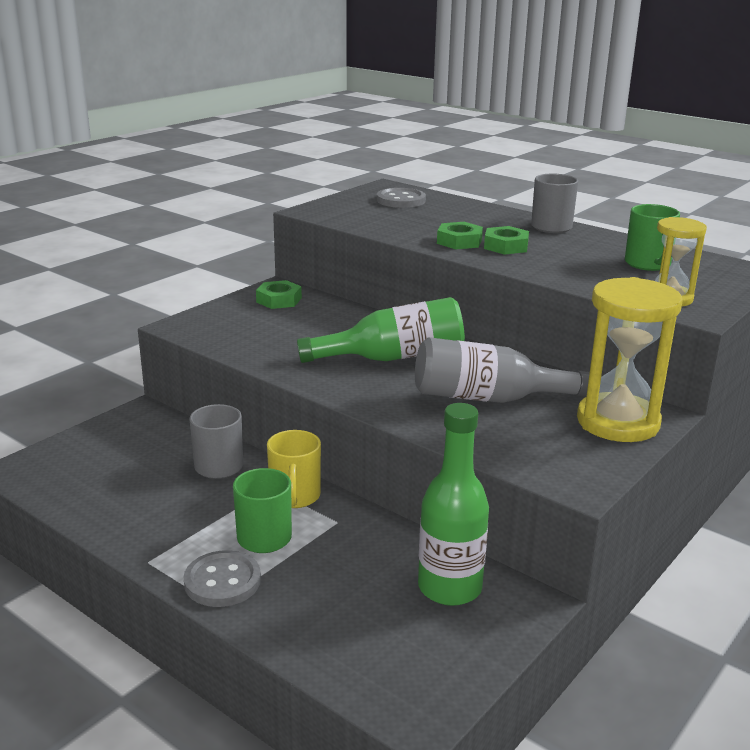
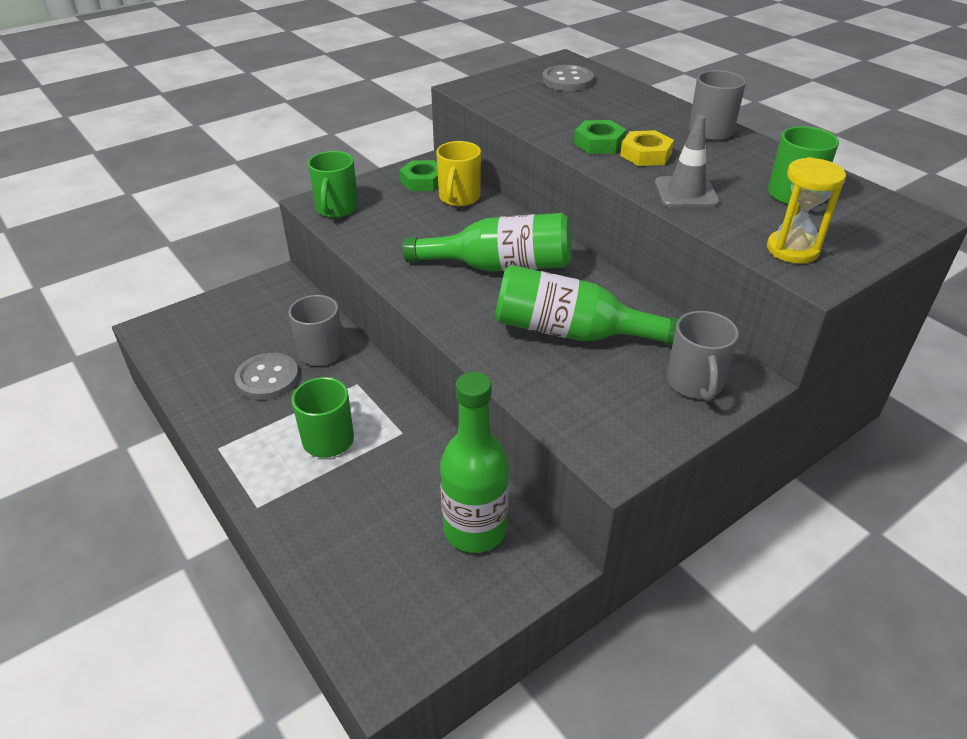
camera: 15 degrees right, 15 degrees up
grey button [183,550,261,607] -> grey button moved to [235,353,299,400]
yellow mug [267,430,321,508] -> yellow mug moved to [436,141,481,206]
grey bottle [415,337,590,403] -> green bottle [495,265,679,346]
green nut [484,226,529,255] -> yellow nut [620,130,674,166]
yellow hourglass [577,277,683,442] -> grey mug [667,311,739,401]
none -> green mug [308,151,358,218]
none -> grey traffic cone [655,115,720,207]

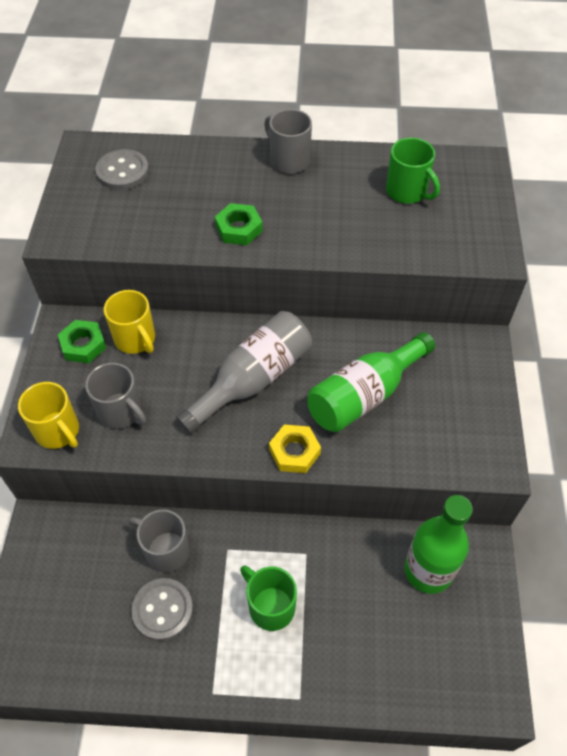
camera: 50 degrees left, 15 degrees up
green mug [308,151,358,218] -> yellow mug [18,382,79,449]
green bottle [403,213,571,272] -> grey bottle [176,311,312,434]
yellow nut [620,130,674,166] -> yellow nut moved to [269,424,321,473]
grey traffic cone [655,115,720,207] -> none
grey mug [667,311,739,401] -> grey mug moved to [85,363,146,429]
yellow hourglass [767,157,846,264] -> none

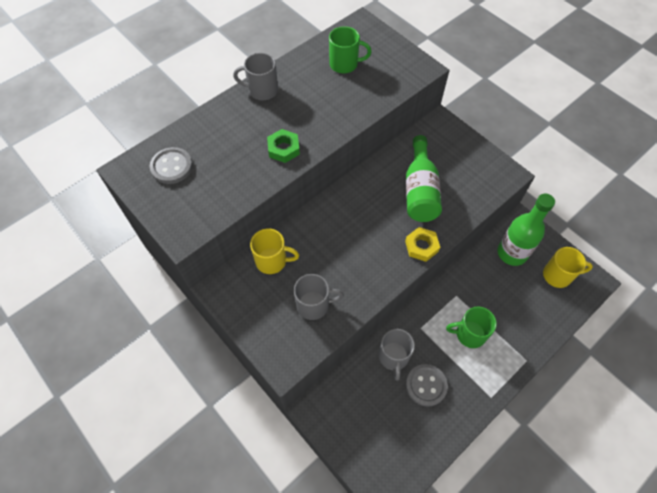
camera: 45 degrees left, 5 degrees up
yellow mug [18,382,79,449] -> yellow mug moved to [543,247,593,288]
green nut [58,320,106,363] -> none
grey mug [129,509,190,572] -> grey mug turned 75 degrees counterclockwise [379,329,415,381]
grey bottle [176,311,312,434] -> none

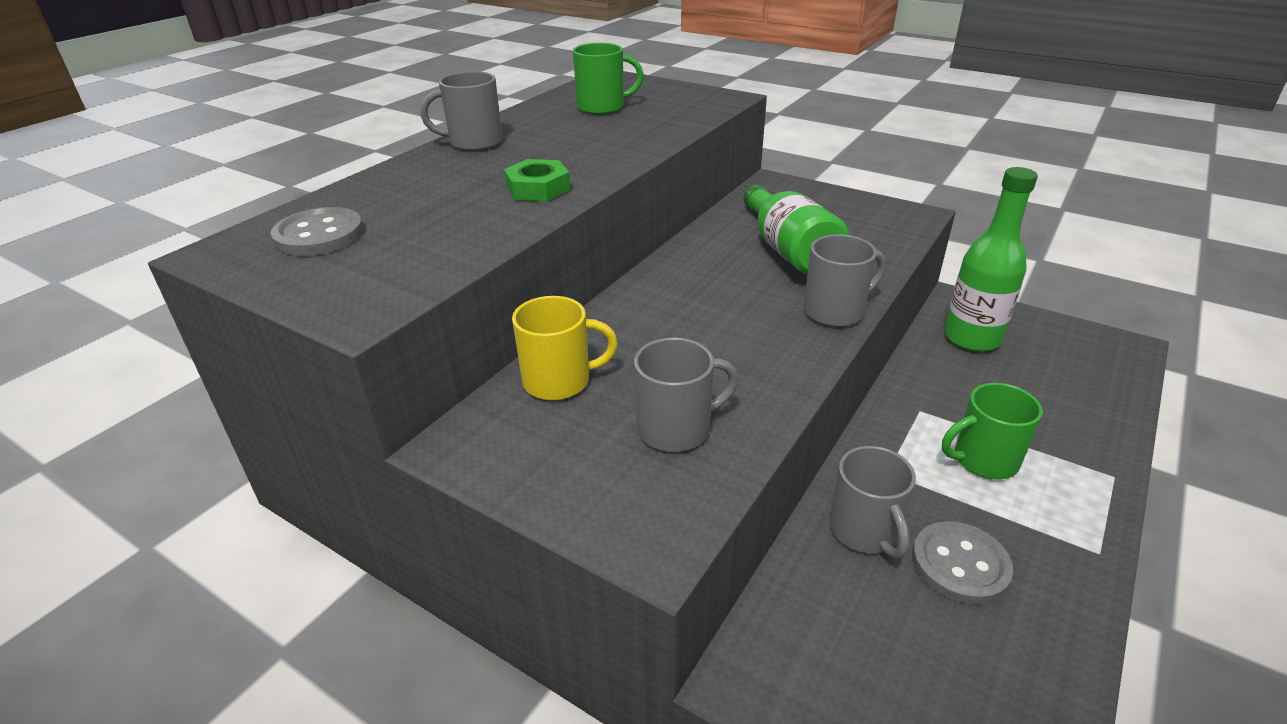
camera: 15 degrees left, 25 degrees down
yellow nut [405,227,440,262] -> grey mug [804,234,886,327]
yellow mug [543,247,593,288] -> none

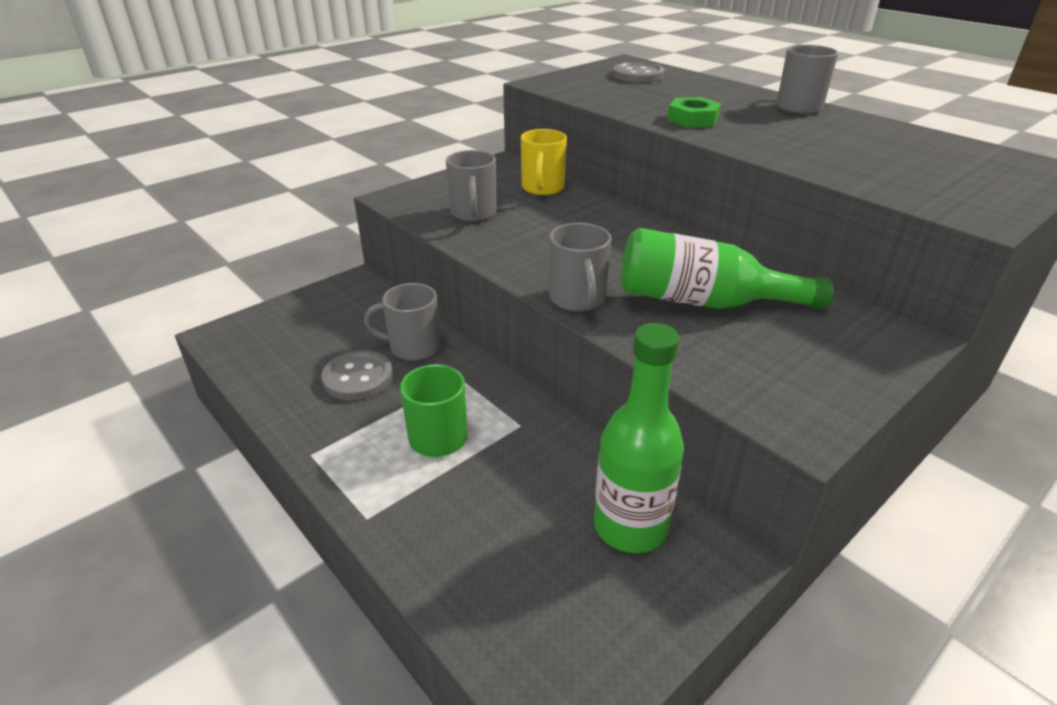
camera: 105 degrees right, 0 degrees up
green mug [573,43,644,115] -> none

